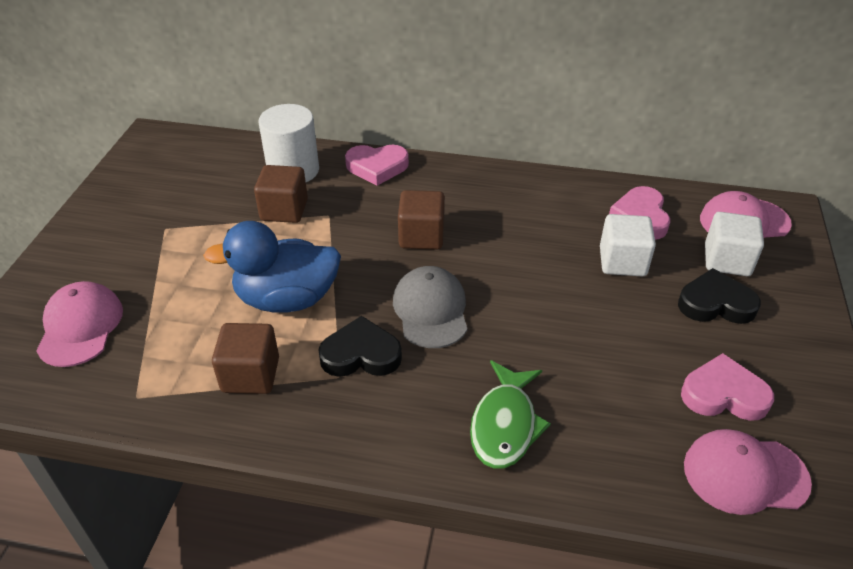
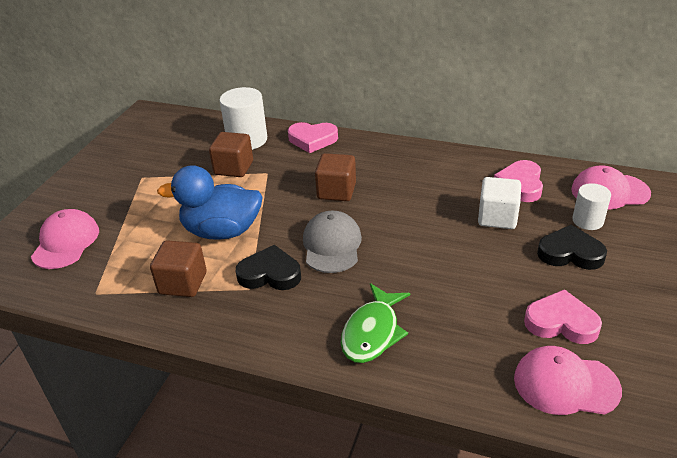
camera: 10 degrees right, 5 degrees down
white cube [705,212,764,276] -> white cylinder [572,183,611,230]

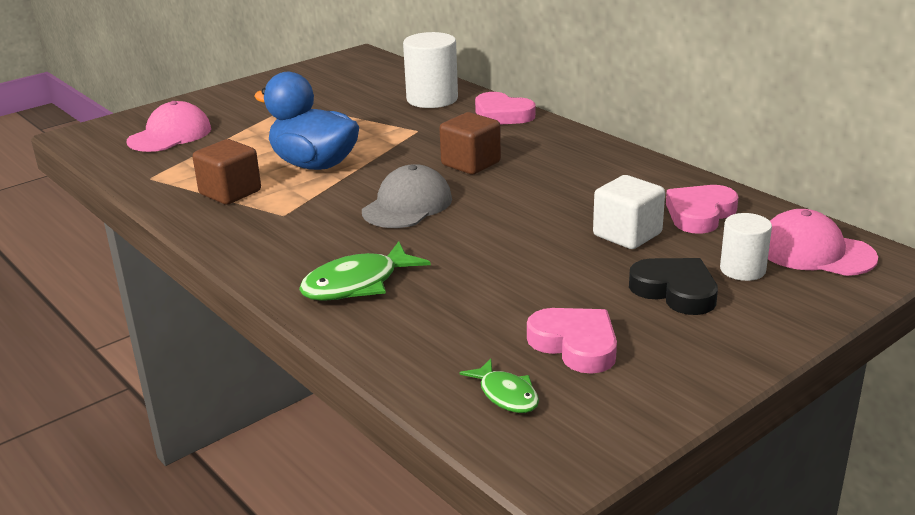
camera: 30 degrees right, 10 degrees down
brown cube [209,132,253,177] -> none
black heart [236,245,301,290] -> none
pink cap [514,346,622,415] -> green fish [460,359,539,413]

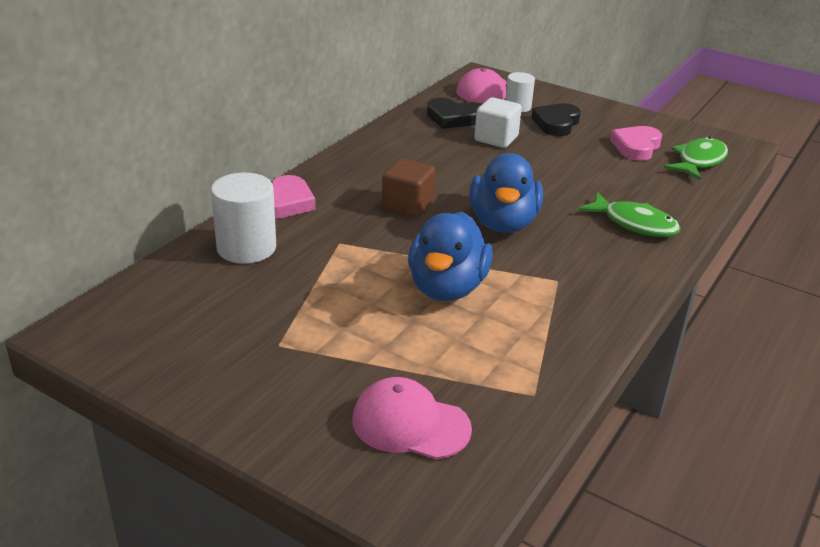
camera: 110 degrees left, 5 degrees up
brown cube [193,139,261,205] -> none
grey cap [362,164,452,228] -> blue duck [470,153,543,233]
green fish [460,359,539,413] -> green fish [664,137,728,180], size x1.67
pink heart [666,185,739,234] -> black heart [427,98,479,129]

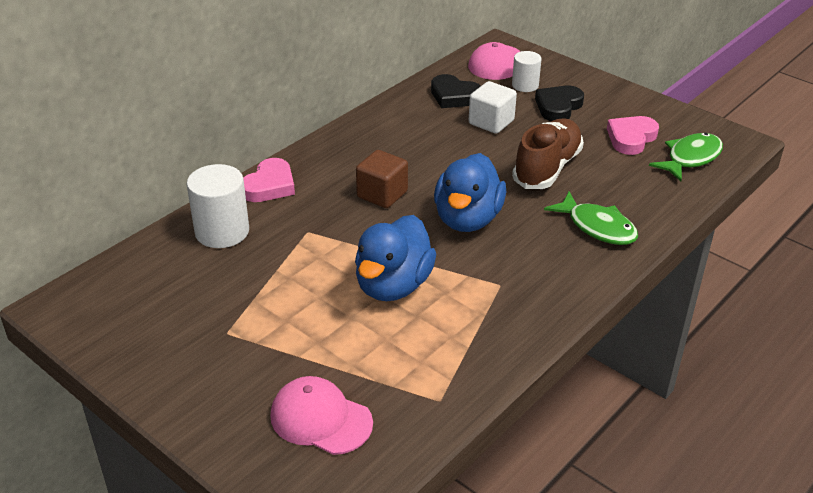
camera: 10 degrees right, 5 degrees up
none -> brown shoe [512,118,584,189]

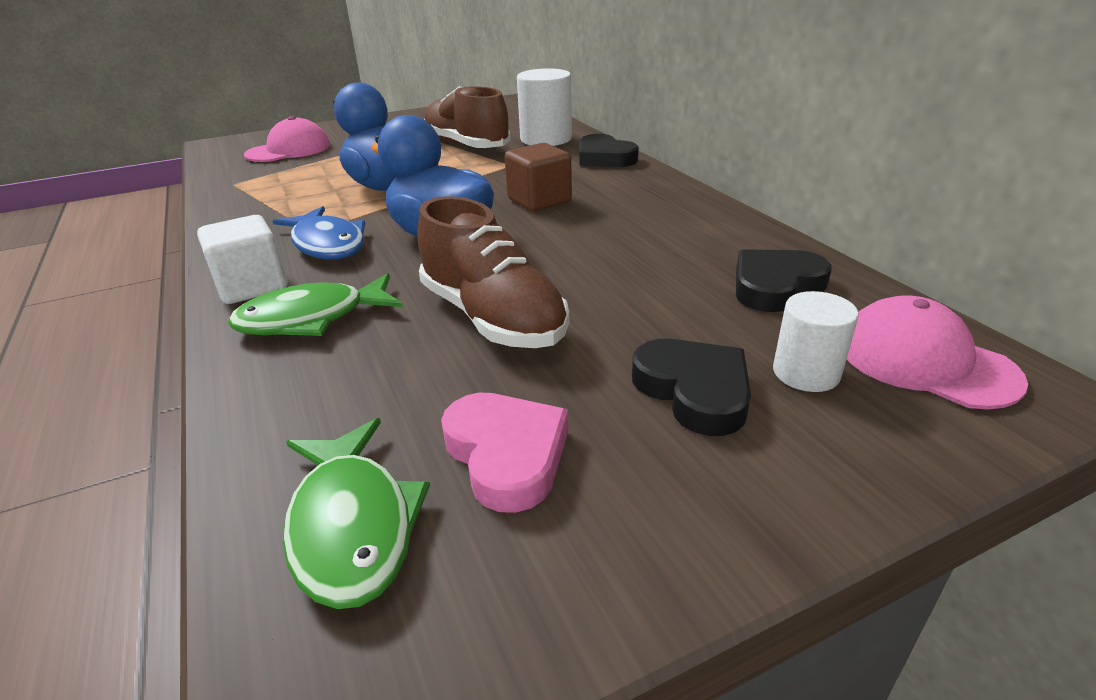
camera: 115 degrees right, 5 degrees down
pink heart [243,158,295,202] -> black heart [579,134,639,167]
white cube [469,81,517,134] -> white cube moved to [197,215,288,304]
none -> blue fish [273,206,365,260]
none -> brown shoe [424,86,511,148]

